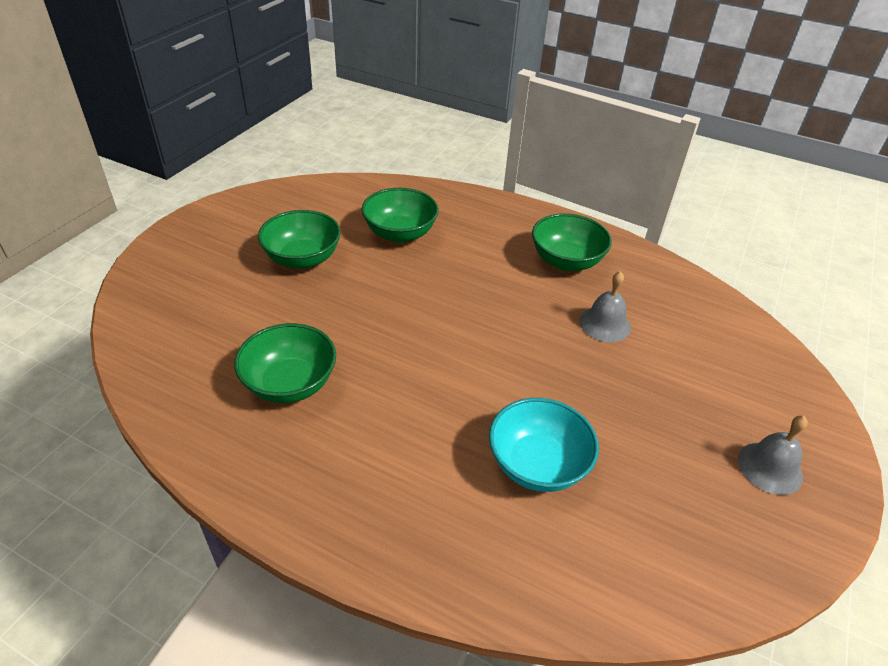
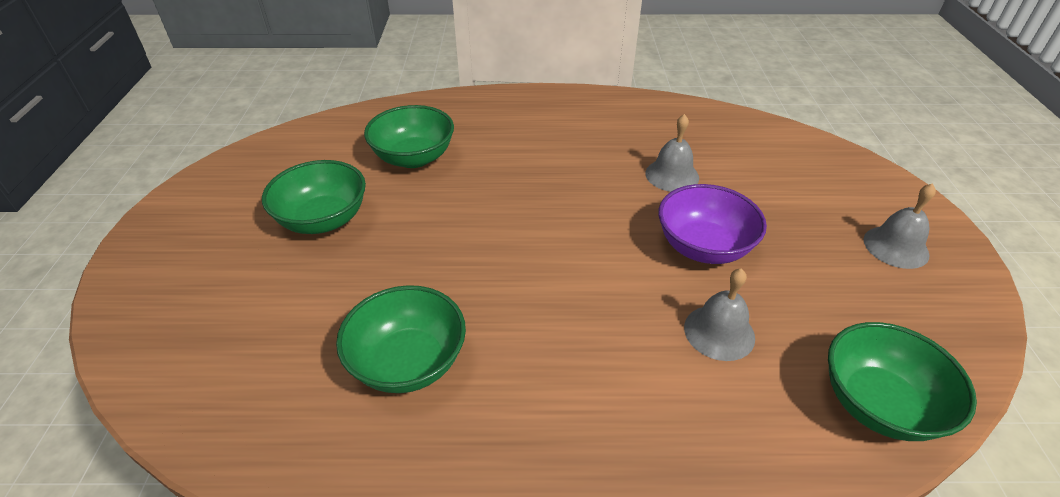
camera: 25 degrees left, 0 degrees up
turquoise bowl [489,398,599,492] -> grey bell [684,268,755,361]
green bowl [532,213,612,271] -> green bowl moved to [828,322,977,441]
none -> purple bowl [658,184,767,264]

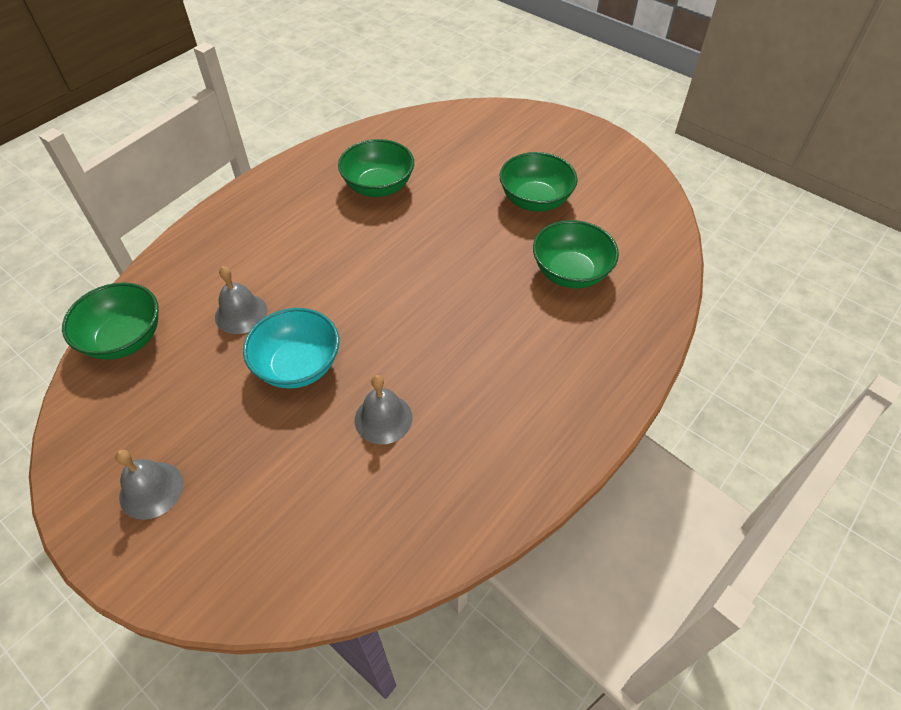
camera: 130 degrees right, 10 degrees up
purple bowl [658,184,767,264] -> turquoise bowl [243,308,339,389]

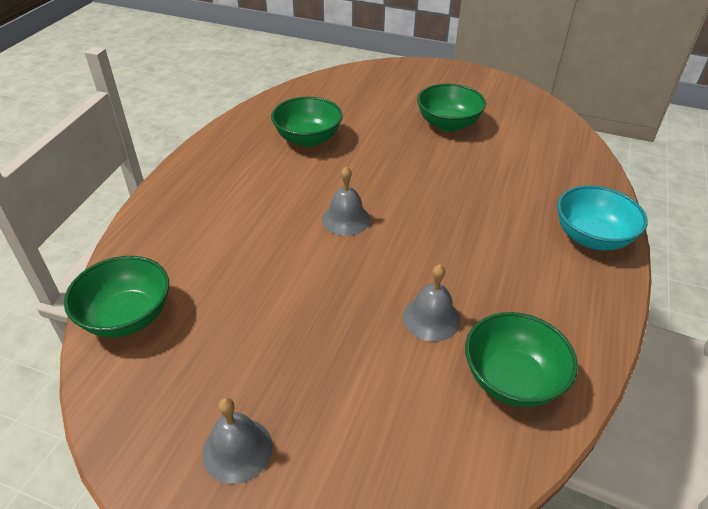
camera: 20 degrees left, 10 degrees down
grey bell [215,266,268,334] -> grey bell moved to [322,166,371,236]
turquoise bowl [243,308,339,389] -> turquoise bowl moved to [557,185,648,250]
green bowl [533,220,619,289] -> green bowl moved to [465,312,578,407]

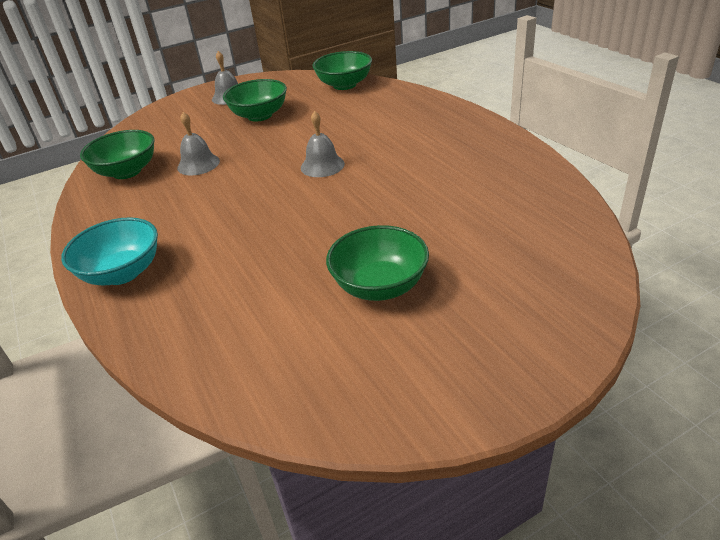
camera: 135 degrees right, 5 degrees down
green bowl [271,97,343,147] -> green bowl moved to [223,79,287,122]

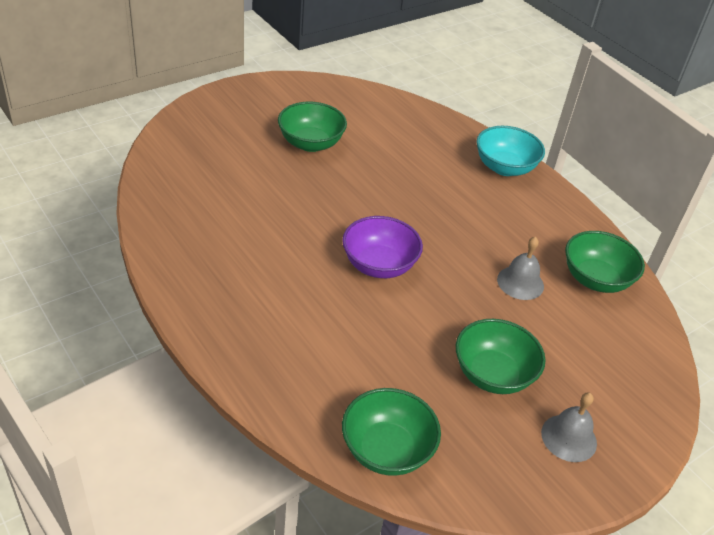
camera: 165 degrees right, 5 degrees up
grey bell [301,111,345,177] -> purple bowl [342,216,423,278]

